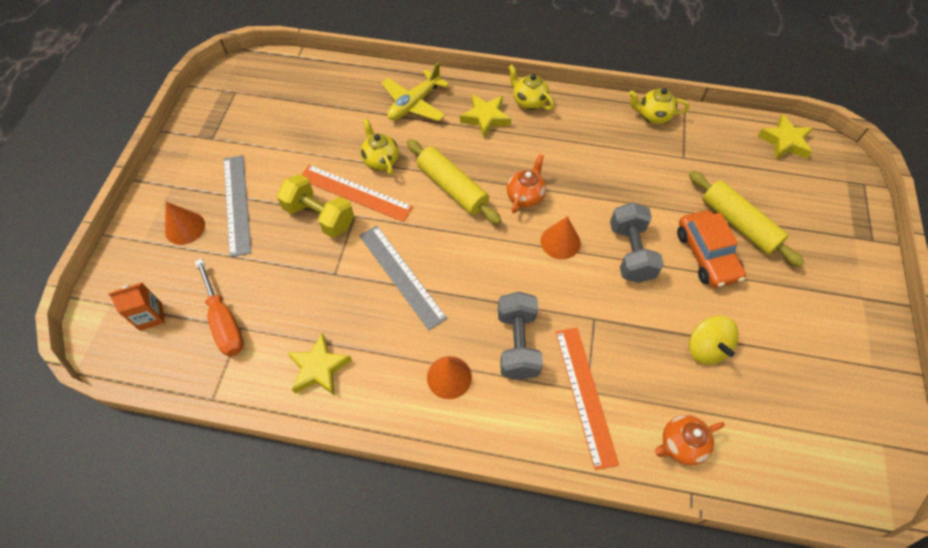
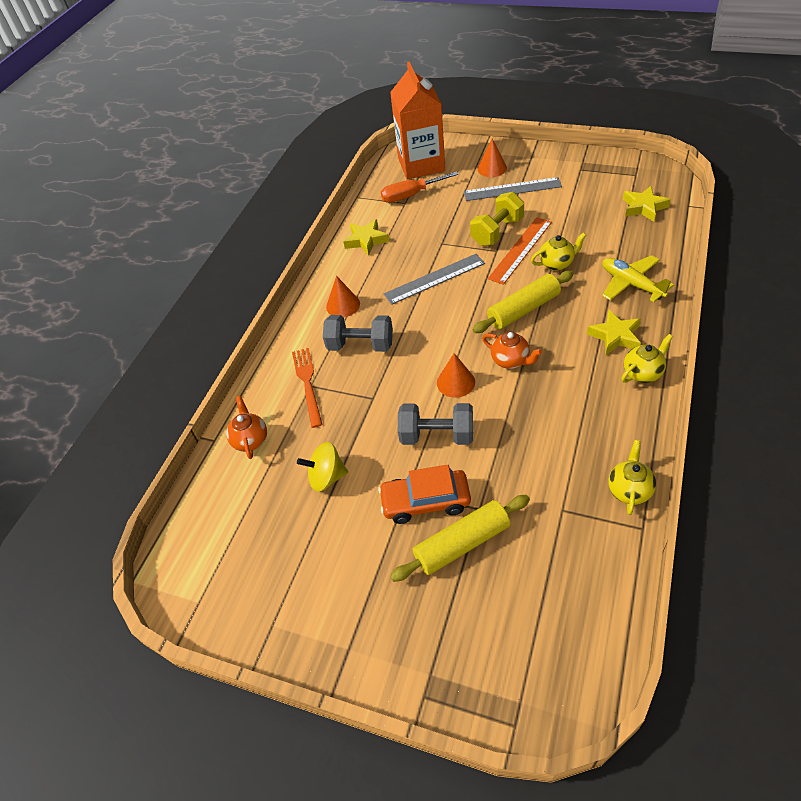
camera: 105 degrees right, 10 degrees down
orange carton [108,283,165,331] -> orange carton [390,62,445,179], size x2.40
orange ruler [555,328,619,470] -> orange fork [292,348,323,428]
yellow star [758,114,813,159] -> yellow star moved to [623,186,671,222]

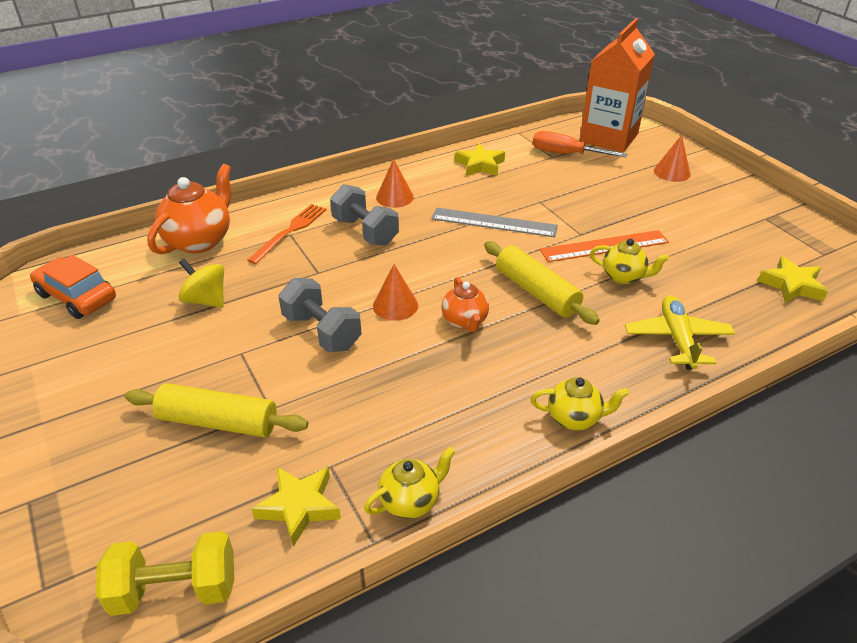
camera: 35 degrees right, 10 degrees down
orange teapot [226,396,267,459] -> orange teapot [147,164,231,255], size x1.70
orange car [378,465,471,524] -> orange car moved to [30,255,116,319]
grey ruler [464,177,562,201] -> none
yellow dumbbell [470,192,524,246] -> yellow dumbbell moved to [96,531,234,616]
yellow rolling pin [472,271,574,333] -> yellow rolling pin turned 45 degrees clockwise [484,241,600,325]
yellow star [587,310,641,355] -> yellow star moved to [252,467,341,547]

